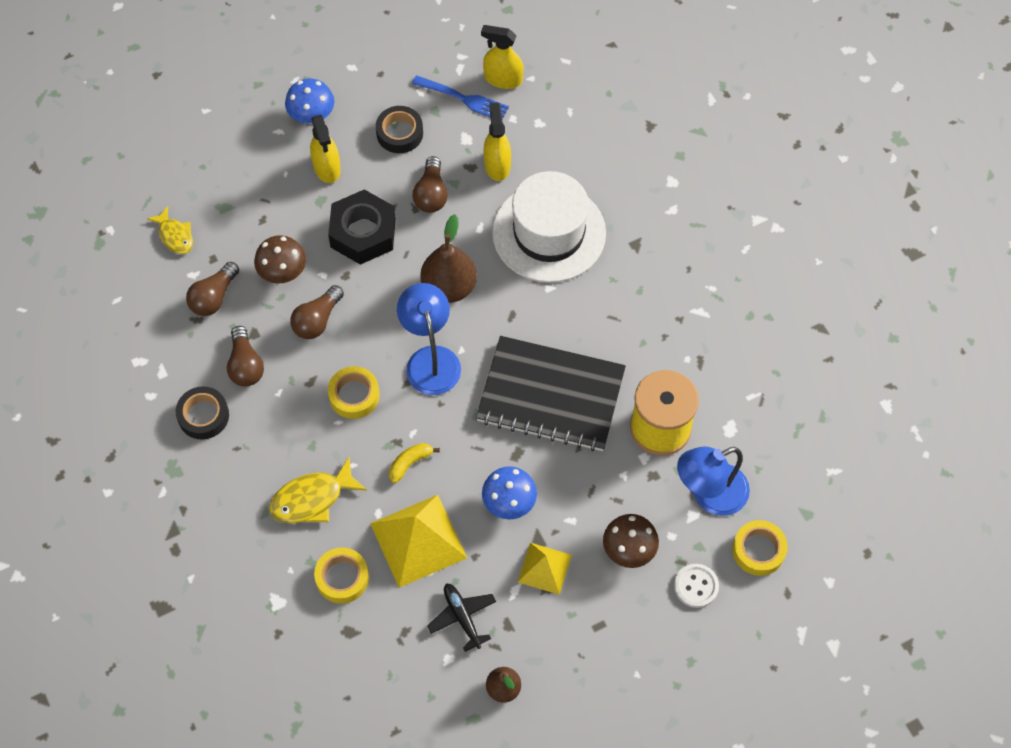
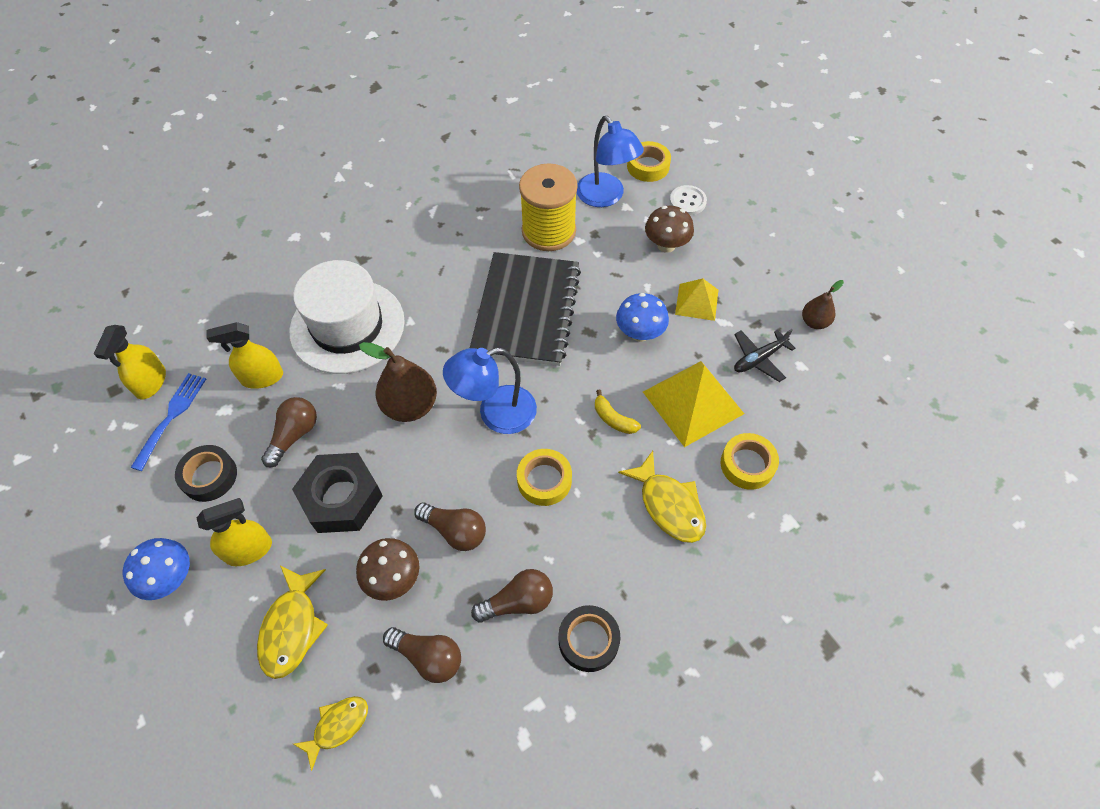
camera: 95 degrees left, 5 degrees down
brown light bulb [412,156,448,213] -> brown light bulb turned 60 degrees counterclockwise [261,397,317,468]
none -> yellow fish [257,566,328,679]

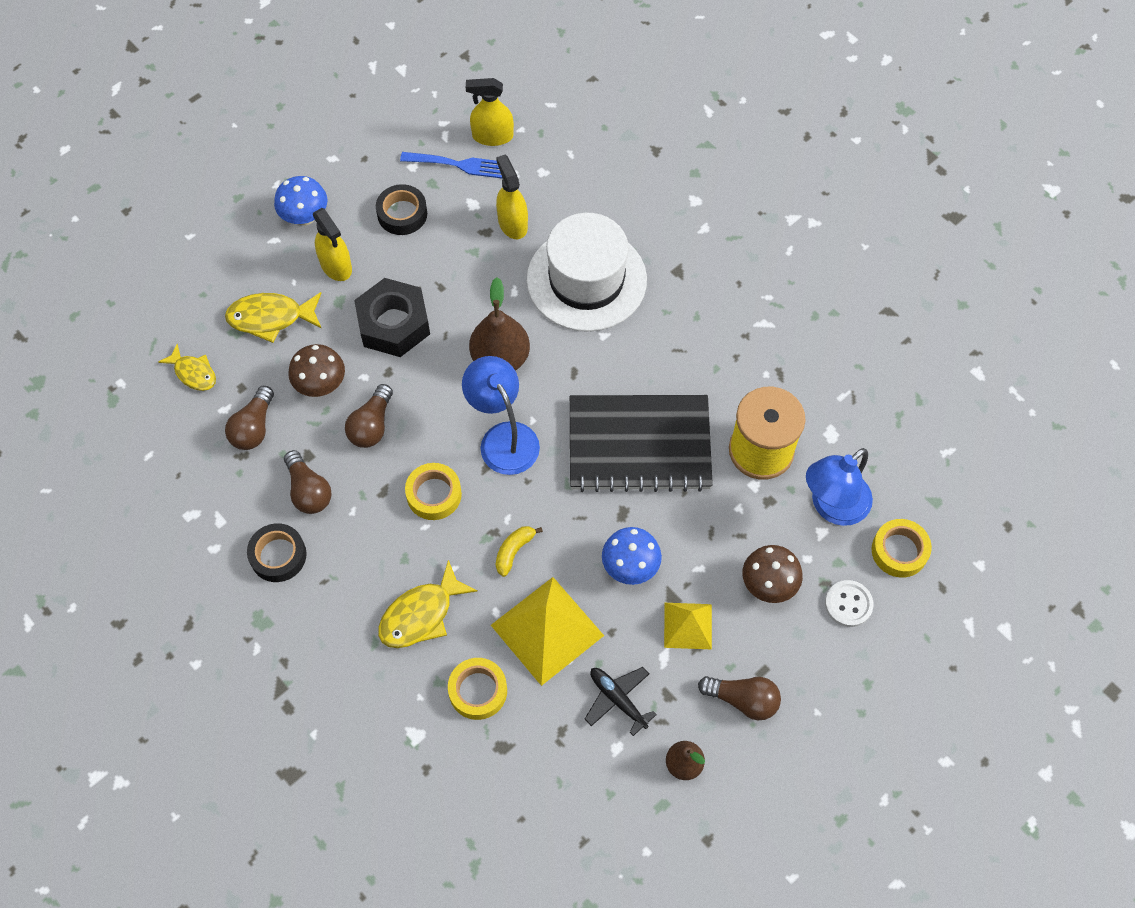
camera: 80 degrees right, 5 degrees up
brown light bulb [261,397,317,468] -> brown light bulb moved to [698,676,781,720]

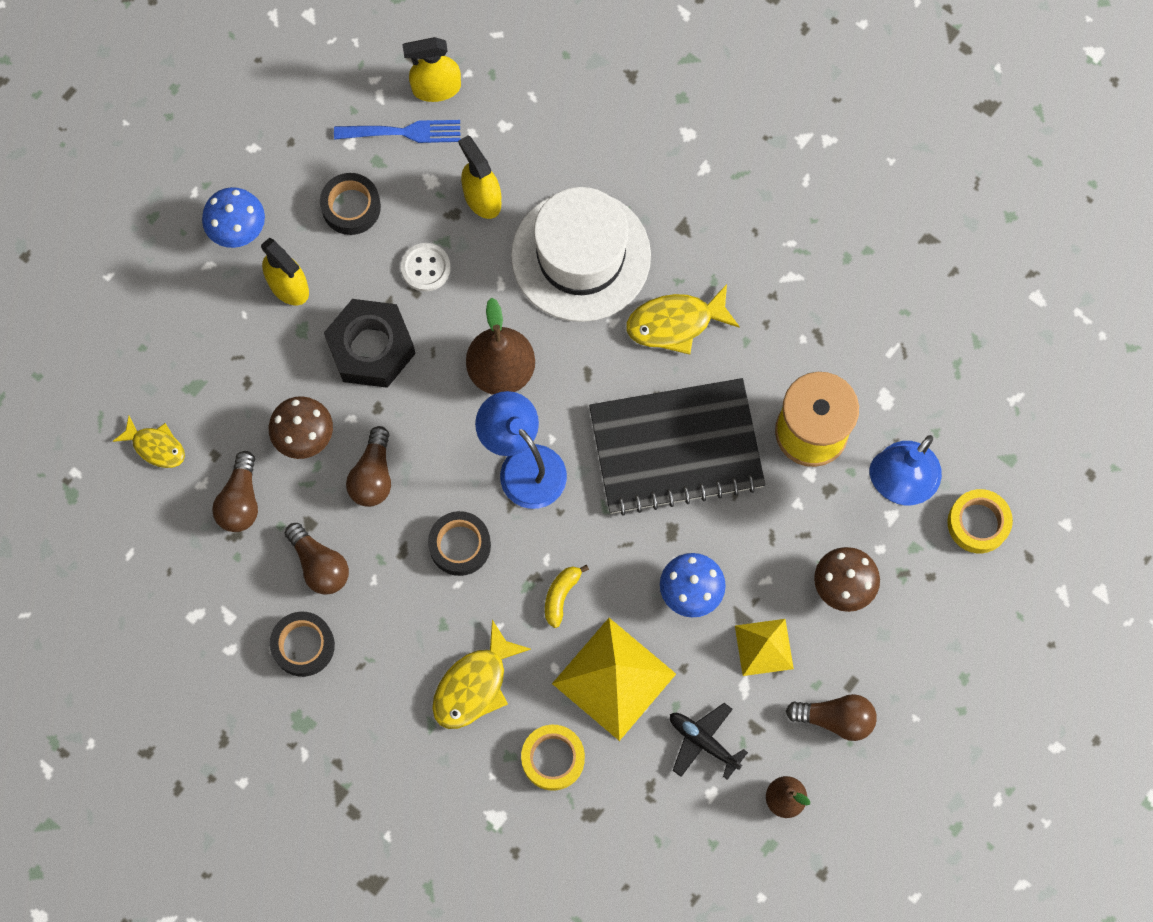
camera: 10 degrees left, 10 degrees up
yellow fish [225,292,322,343] -> yellow fish moved to [626,284,740,355]
yellow tape [405,463,462,520] -> black tape [428,511,491,576]
white button [825,580,873,627] -> white button moved to [401,243,451,292]

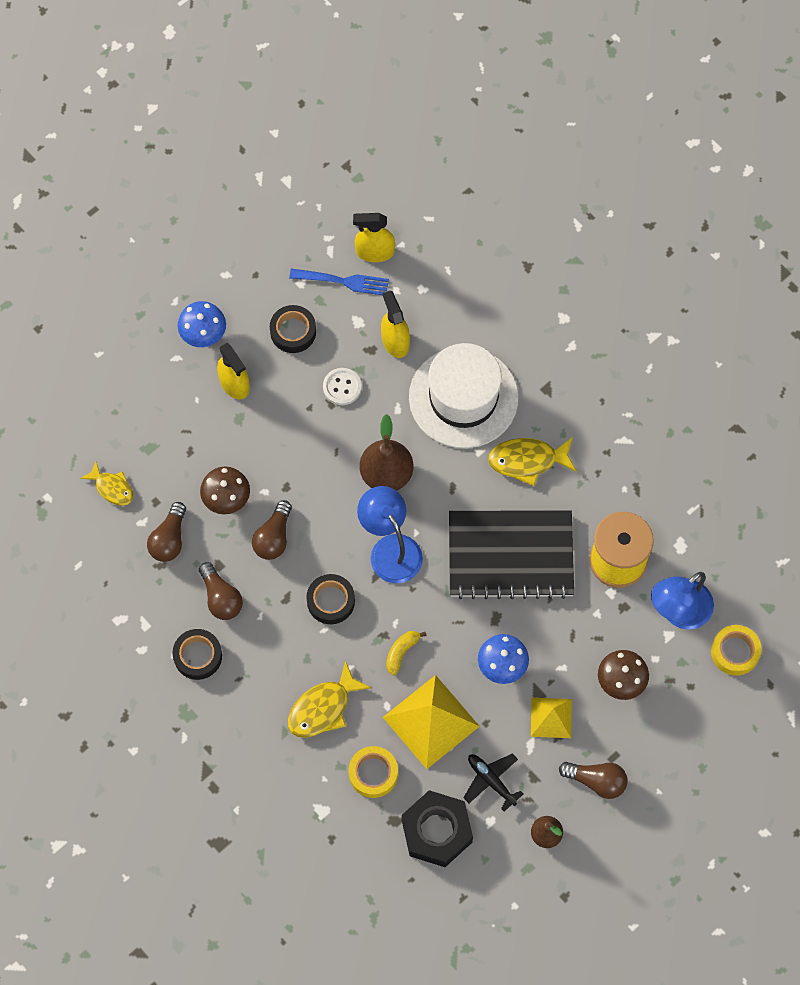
camera: 10 degrees right, 5 degrees down
black nut [324,299,416,388] -> black nut moved to [402,790,473,867]

